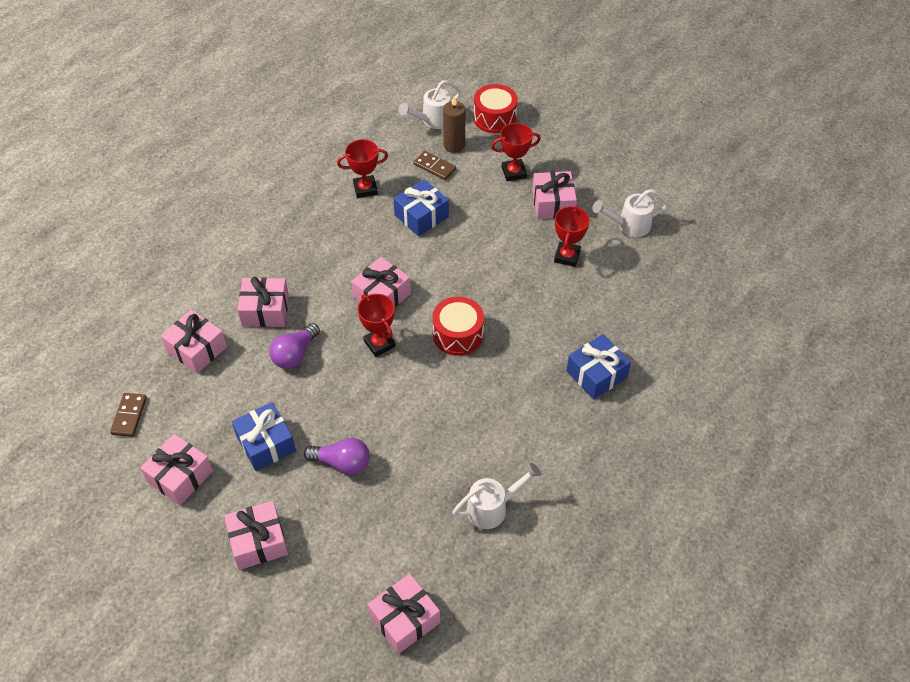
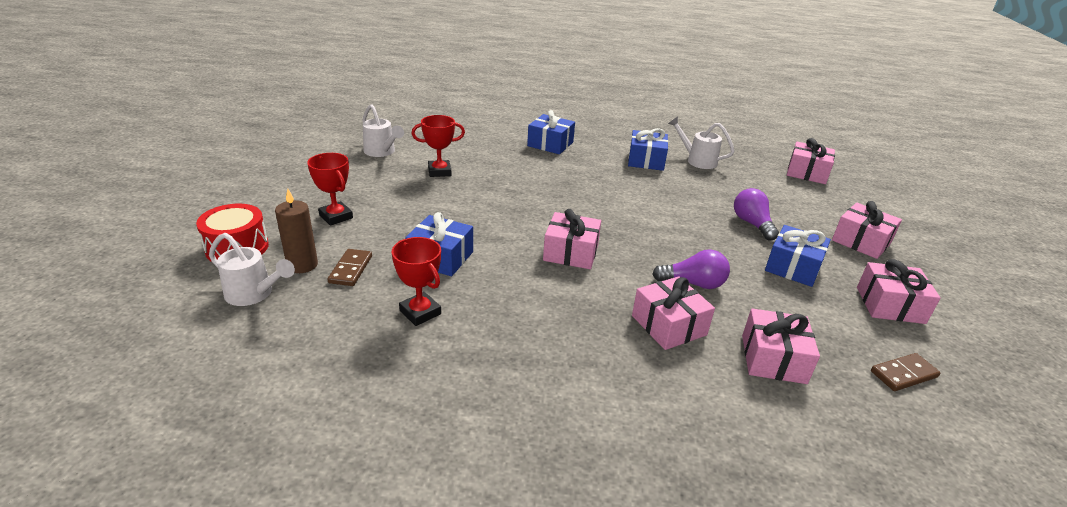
camera: 120 degrees left, 20 degrees down
red trophy [357,294,396,357] -> none
red drum [432,297,484,356] -> none
pink gift [532,171,577,219] -> none
none -> blue gift [628,128,668,171]

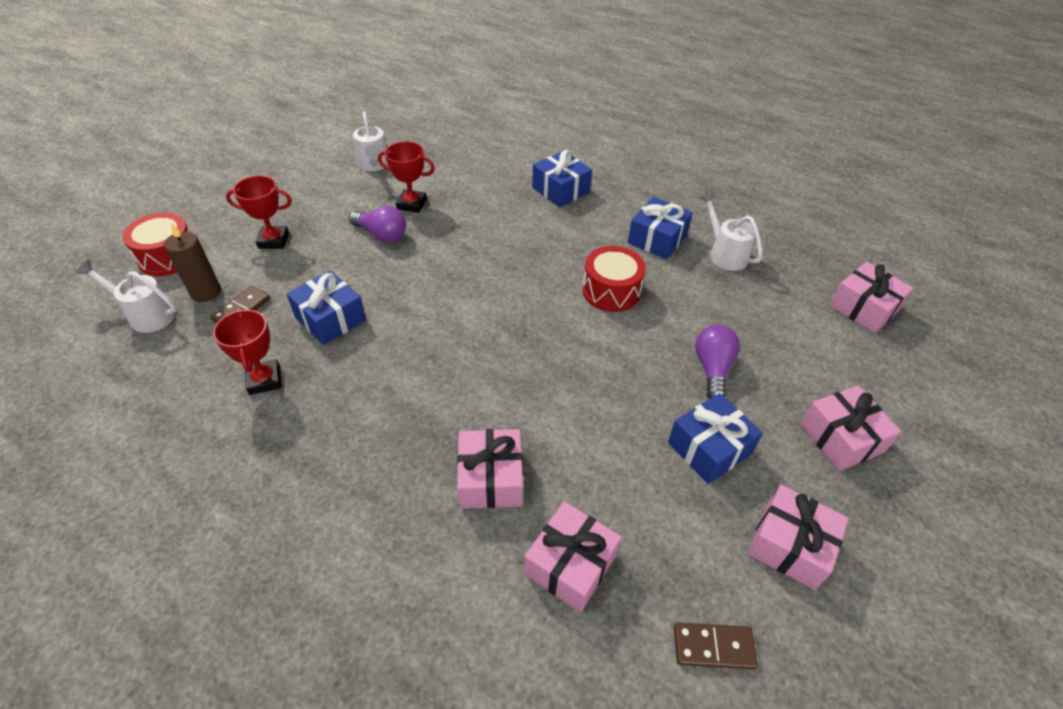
camera: 25 degrees right, 15 degrees up
white watering can [209,233,295,306] -> white watering can turned 150 degrees clockwise [76,260,176,333]
red trophy [307,153,353,226] -> red trophy turned 75 degrees counterclockwise [226,175,292,249]
pink gift [543,209,601,269] -> none
purple light bulb [652,250,730,289] -> purple light bulb moved to [349,206,406,243]
none -> red drum [583,246,646,312]

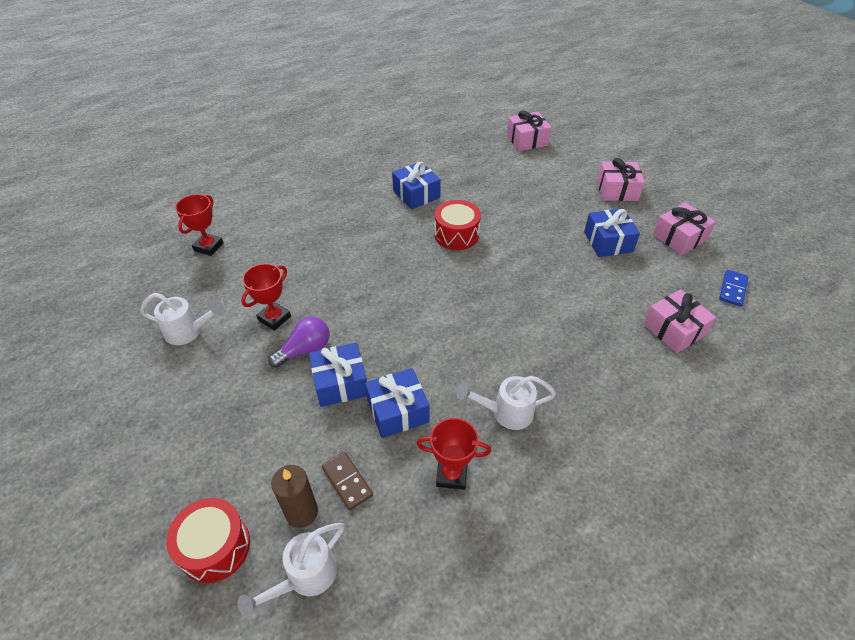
camera: 65 degrees left, 0 degrees up
red trophy [226,175,292,249] -> red trophy moved to [175,194,223,256]
pink gift [457,429,523,509] -> none
blue gift [532,150,592,207] -> blue gift moved to [309,342,367,407]
brown domino [674,622,758,669] -> blue domino [719,270,749,306]
purple light bulb [695,325,740,399] -> none
white watering can [700,192,763,271] -> white watering can moved to [456,376,556,430]

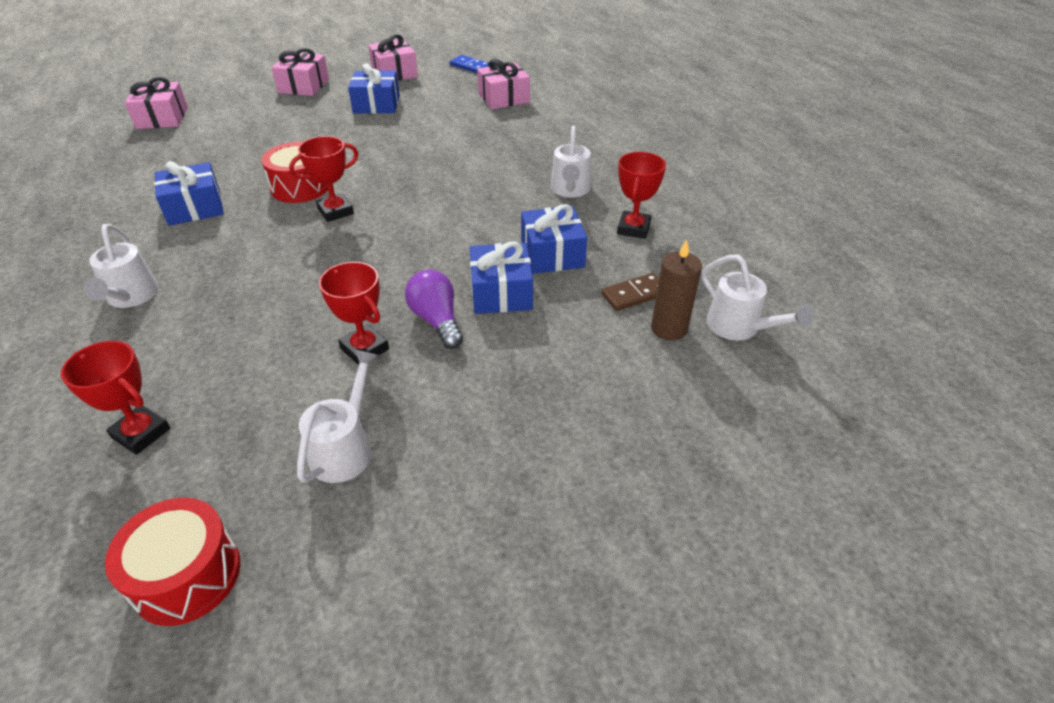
camera: 80 degrees left, 5 degrees down
red drum [166,498,250,583] -> red drum moved to [105,498,240,626]
none -> white watering can [84,224,159,308]
none -> red trophy [289,136,358,222]

